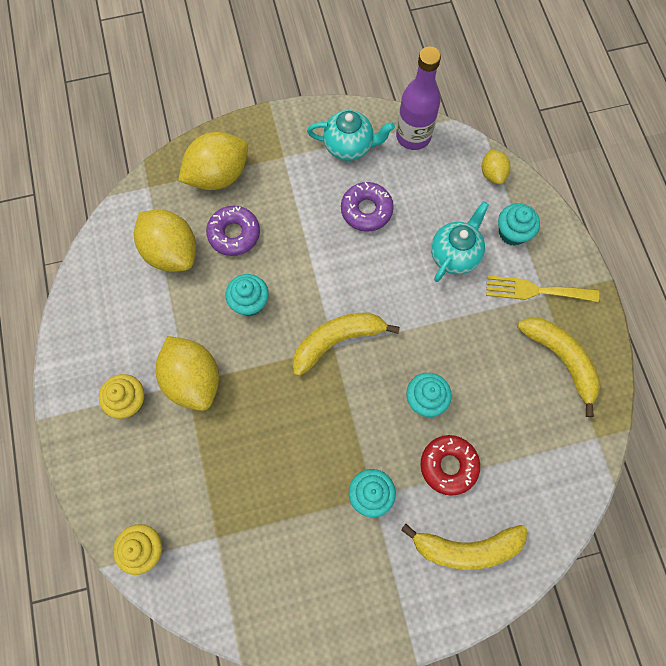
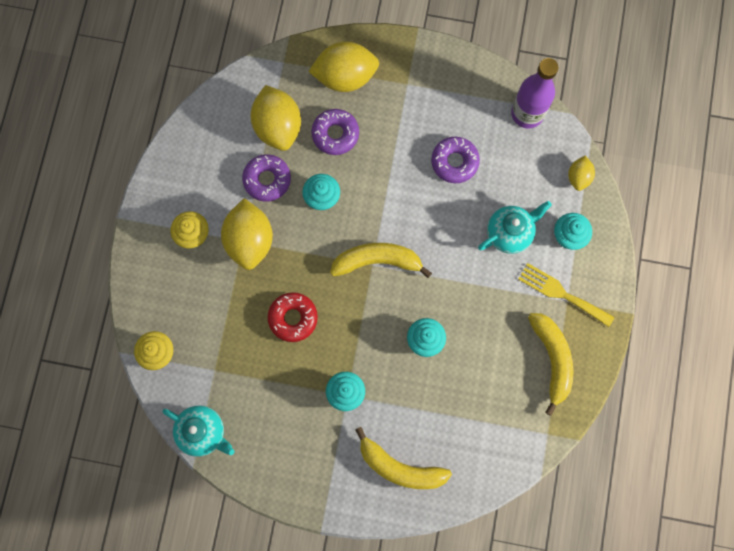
camera: 25 degrees right, 5 degrees up
turquoise teapot [307,110,395,161] -> turquoise teapot moved to [162,406,234,457]
red donut [420,435,480,496] -> red donut moved to [267,292,318,342]
none -> purple donut [242,154,291,202]

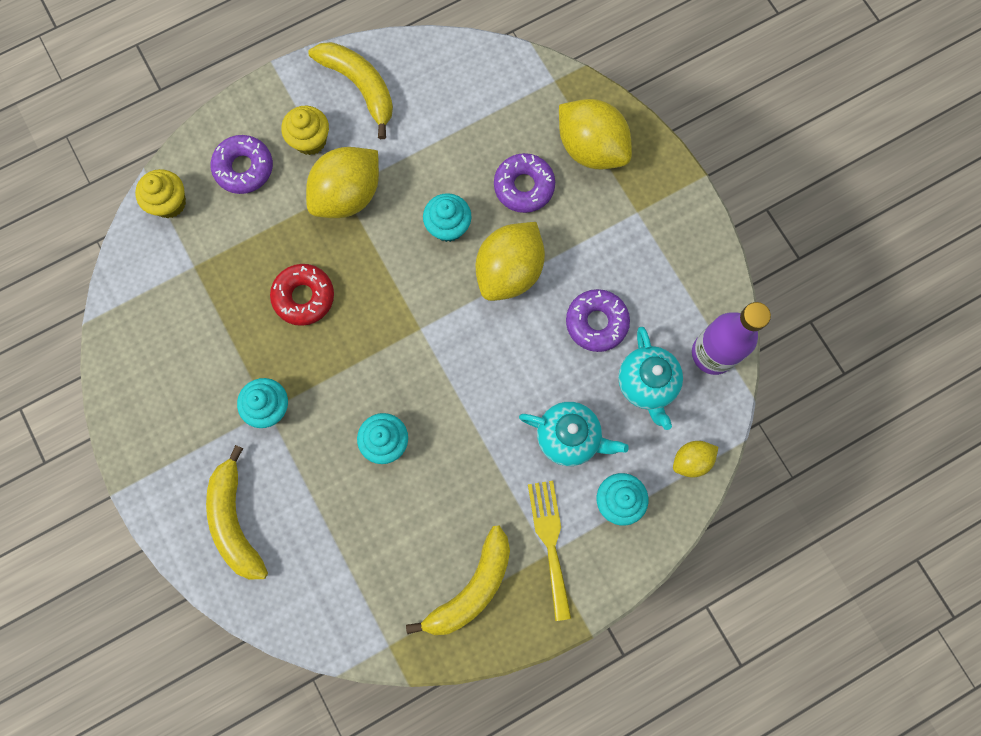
camera: 50 degrees right, 0 degrees up
turquoise teapot [162,406,234,457] -> turquoise teapot moved to [618,327,683,430]
purple donut [242,154,291,202] -> purple donut moved to [211,135,273,194]
yellow lemon [251,85,301,151] -> yellow lemon moved to [475,222,545,301]
yellow banana [330,243,432,278] -> yellow banana moved to [308,42,393,139]

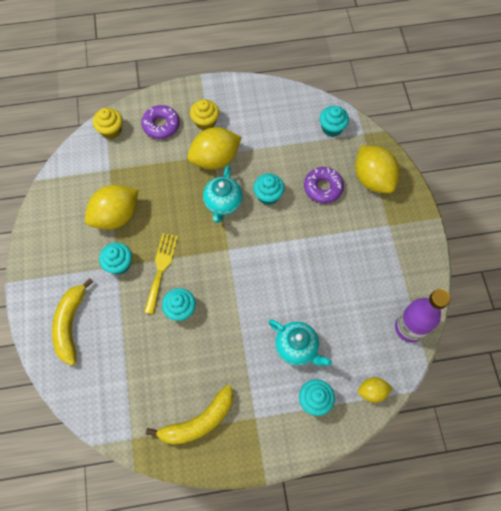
camera: 20 degrees right, 10 degrees down
red donut [270,264,334,326] -> none
yellow banana [308,42,393,139] -> none
yellow lemon [475,222,545,301] -> yellow lemon moved to [85,185,138,230]
yellow fork [528,481,571,621] -> yellow fork moved to [144,233,178,314]
purple donut [566,289,630,352] -> none
turquoise teapot [618,327,683,430] -> turquoise teapot moved to [203,166,243,223]
none -> turquoise cupcake [320,106,349,137]

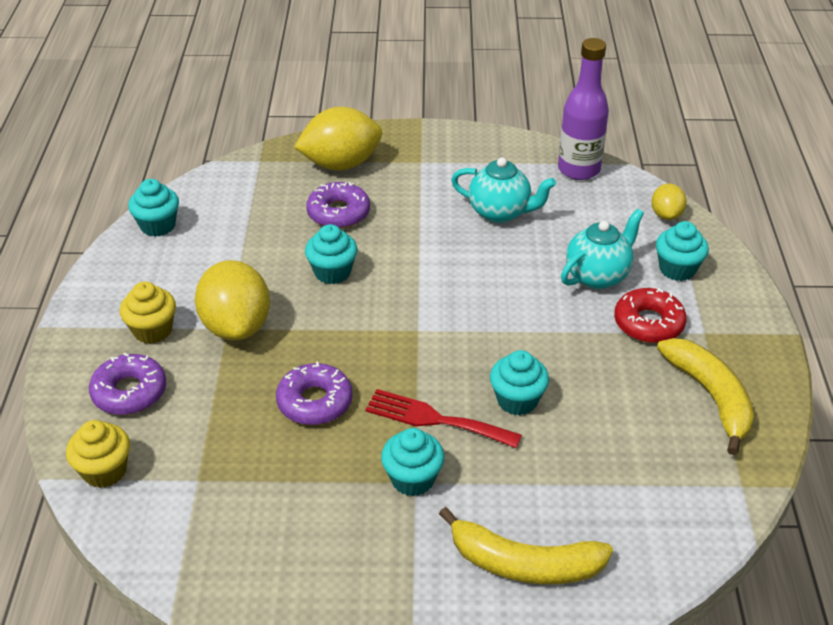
camera: 80 degrees left, 25 degrees down
yellow lemon [85,185,138,230] -> none
yellow fork [144,233,178,314] -> red fork [365,389,522,448]
turquoise teapot [203,166,243,223] -> turquoise teapot moved to [451,157,556,223]
turquoise cupcake [320,106,349,137] -> turquoise cupcake moved to [128,179,179,237]
none -> purple donut [276,361,352,425]
none -> red donut [614,288,687,343]

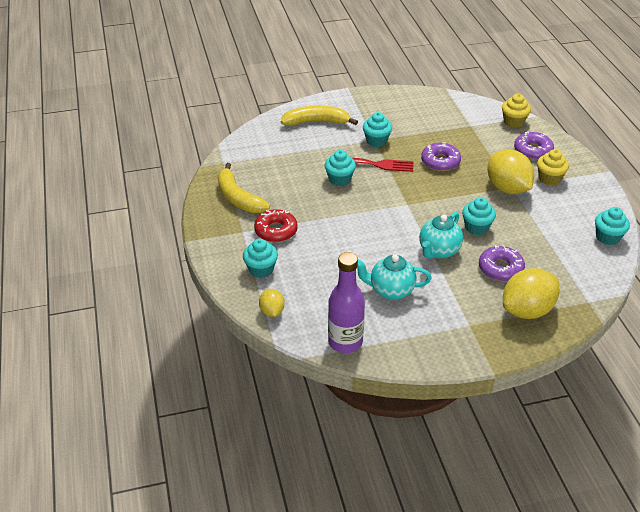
camera: 165 degrees right, 0 degrees up
turquoise teapot [561,208,644,289] -> turquoise teapot moved to [419,212,463,259]

